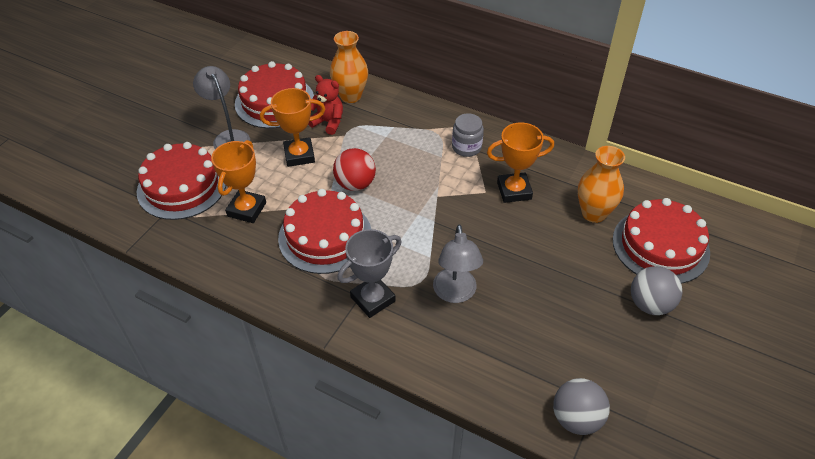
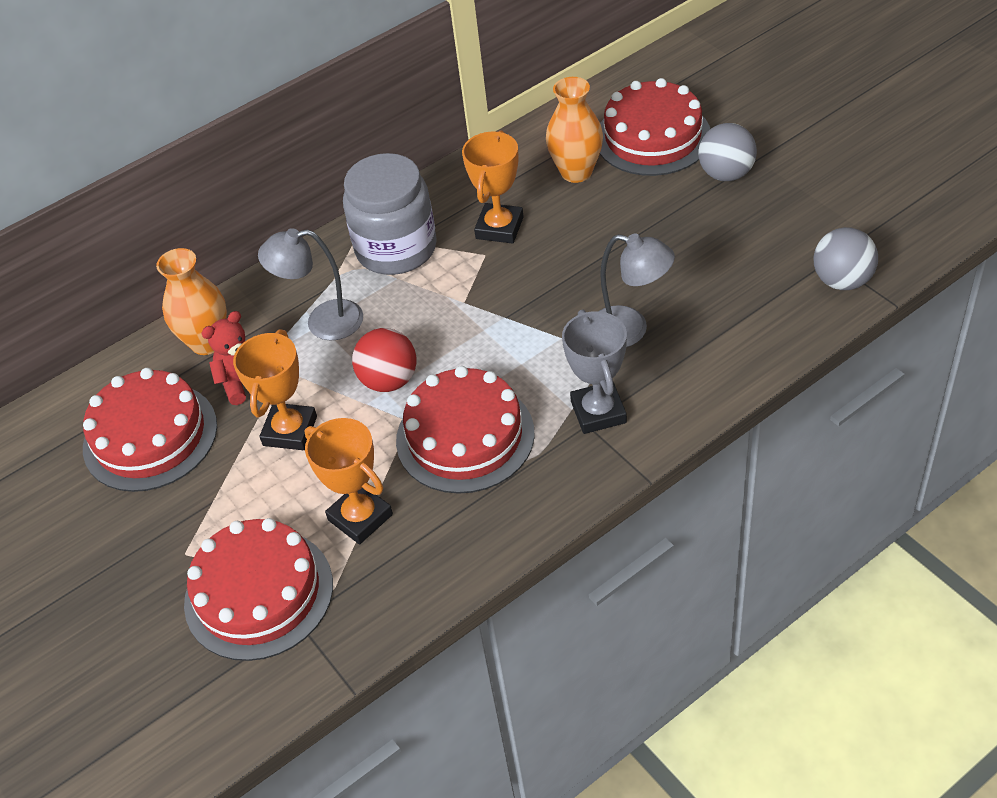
camera: 60 degrees left, 0 degrees up
grey lamp [193,66,250,149] -> grey lamp moved to [258,228,363,340]
grey jar [452,113,484,157] -> grey jar [343,153,437,275], size x1.91

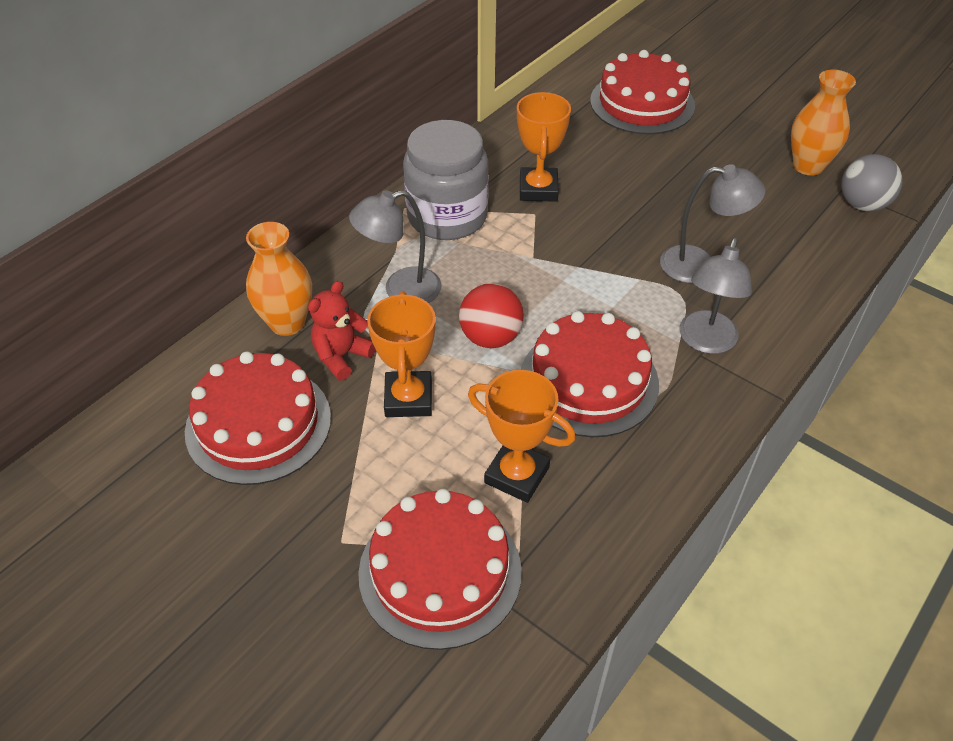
camera: 20 degrees left, 0 degrees up
orange vase [546,77,603,183] -> orange vase moved to [791,70,856,176]
grey trophy [562,309,627,434] -> grey lamp [679,238,752,354]
grey ball [698,123,757,181] -> none

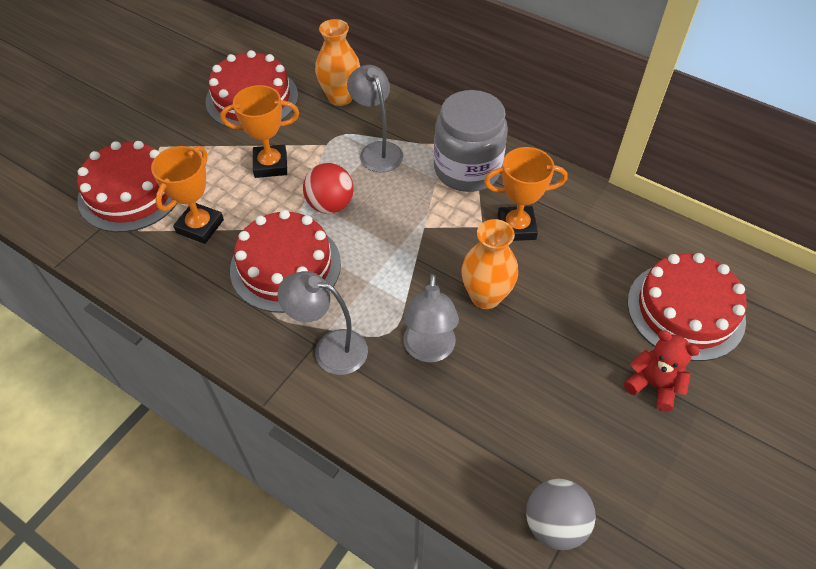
camera: 85 degrees right, 5 degrees up
red teddy bear [308,281,375,380] -> red teddy bear moved to [624,330,700,411]
orange vase [791,70,856,176] -> orange vase moved to [461,219,518,309]

